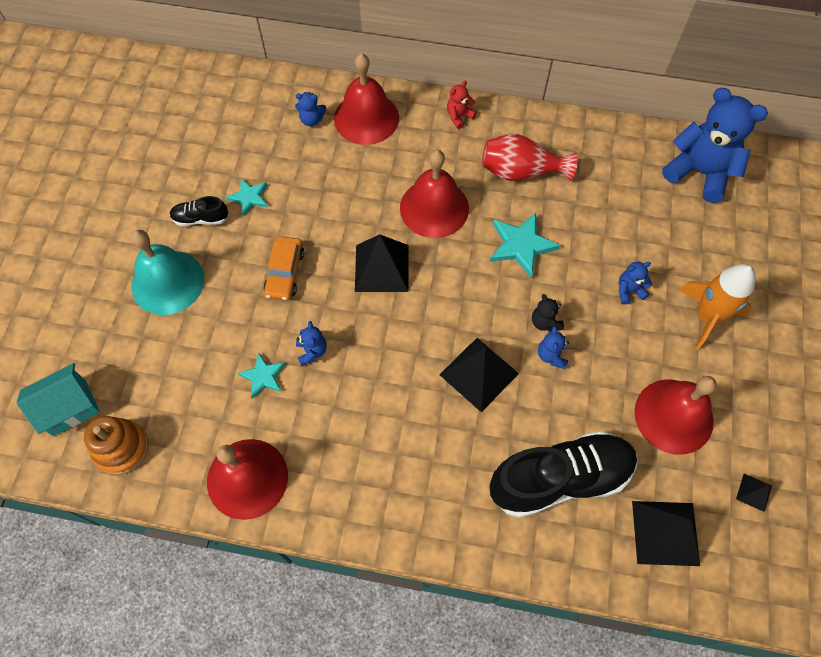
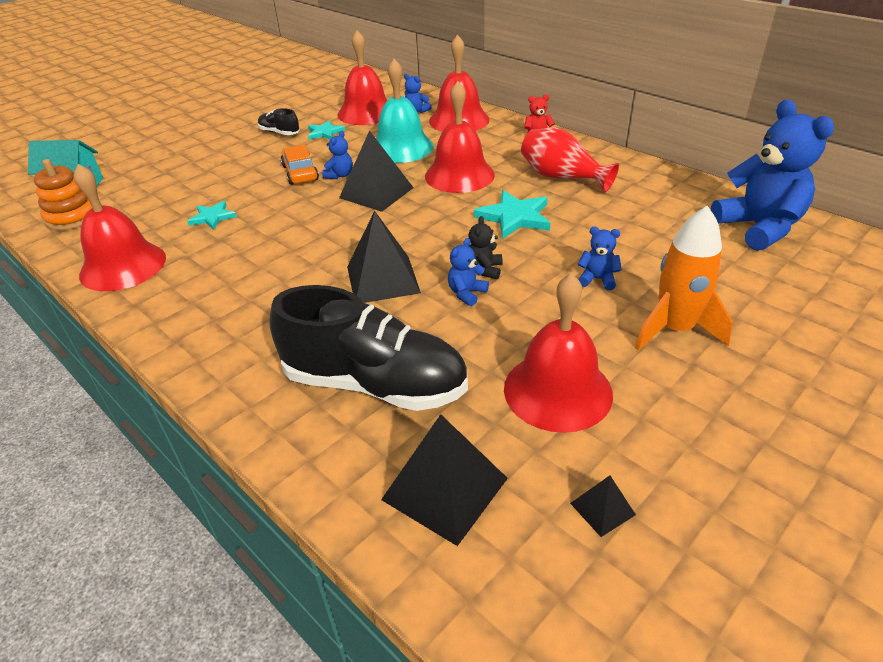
camera: 35 degrees right, 25 degrees down
turquoise bell [131,230,204,315] -> turquoise bell moved to [376,59,434,163]
orange car [263,236,305,301] -> orange car turned 120 degrees clockwise [281,144,319,185]
blue teddy bear [296,321,327,366] -> blue teddy bear moved to [322,131,353,179]
none -> red bell [337,30,387,125]

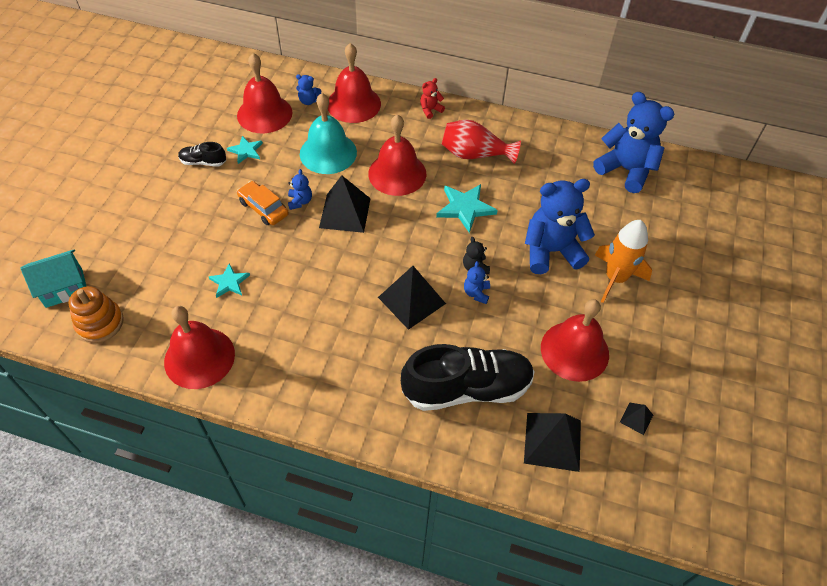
camera: 30 degrees left, 15 degrees up
blue teddy bear [578,227,622,290] -> blue teddy bear [525,179,595,274], size x2.31

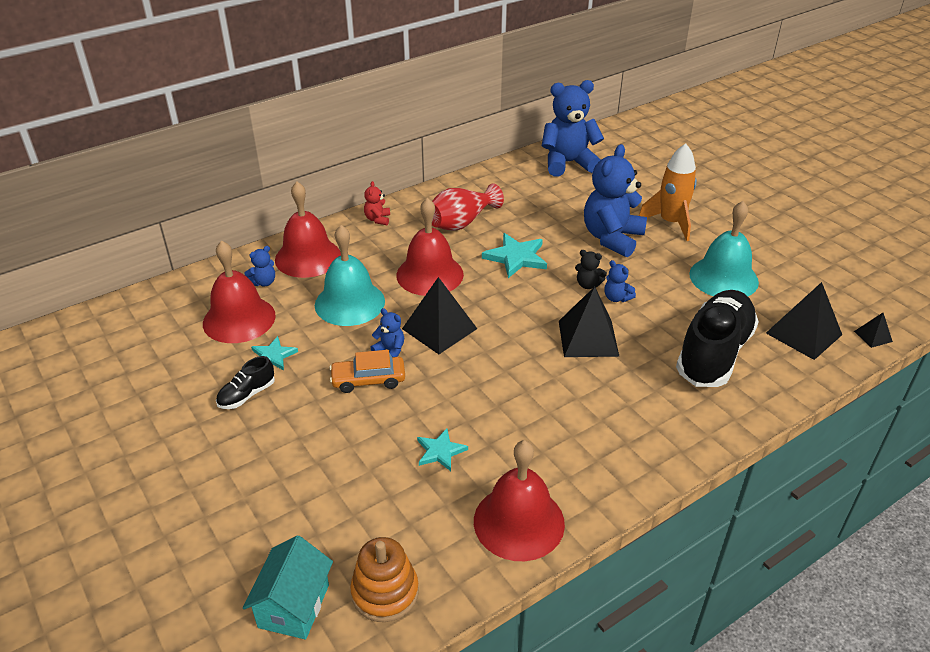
camera: 50 degrees left, 15 degrees down
red bell [541,299,609,382] -> turquoise bell [689,201,759,296]
black pyramid [620,403,653,435] -> black pyramid moved to [854,313,893,348]

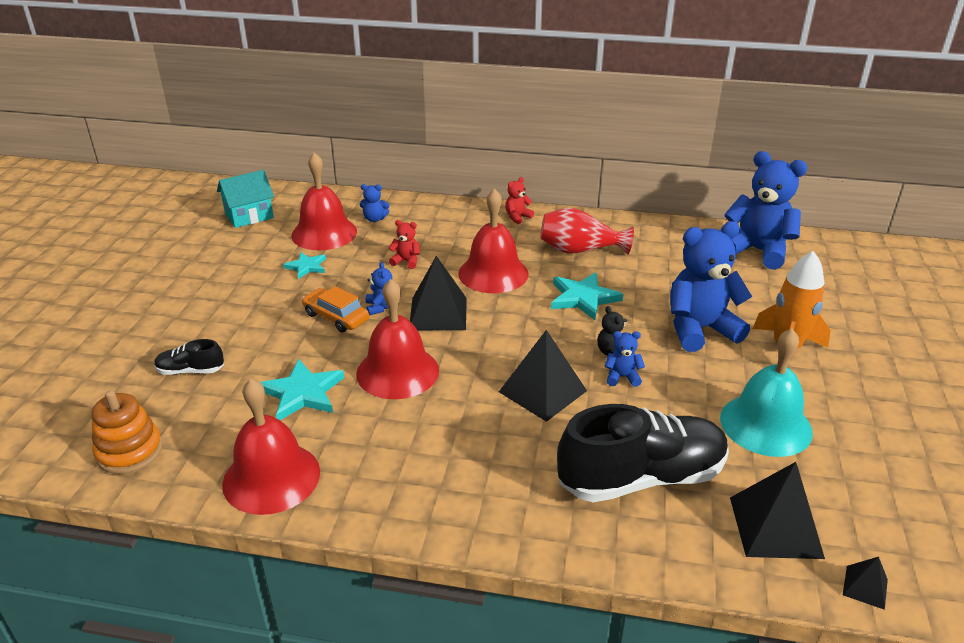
camera: 45 degrees right, 5 degrees down
black shoe [216,356,275,409] -> black shoe moved to [154,339,224,375]
turquoise house [243,535,333,640] -> turquoise house moved to [217,170,274,228]
red bell [275,182,341,278] -> red bell moved to [356,279,439,399]
turquoise bell [315,225,385,326] -> red teddy bear [389,220,420,269]
turquoise star [417,428,468,471] -> turquoise star [260,359,344,420], size x1.61
blue teddy bear [604,260,636,302] -> blue teddy bear turned 90 degrees clockwise [604,331,645,387]

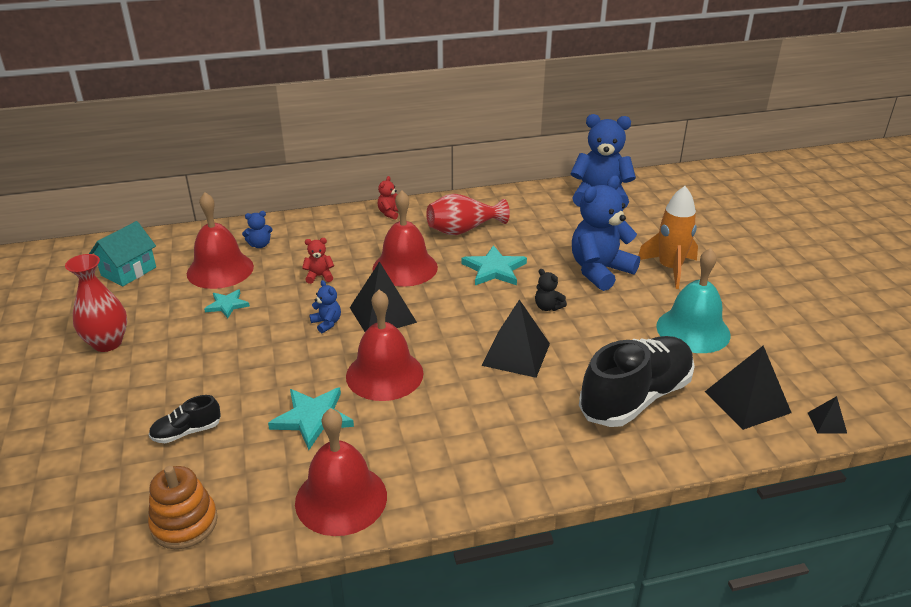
camera: 25 degrees left, 0 degrees up
orange car [302,286,369,332] -> none
blue teddy bear [604,331,645,387] -> none
none -> red vase [65,254,127,352]

